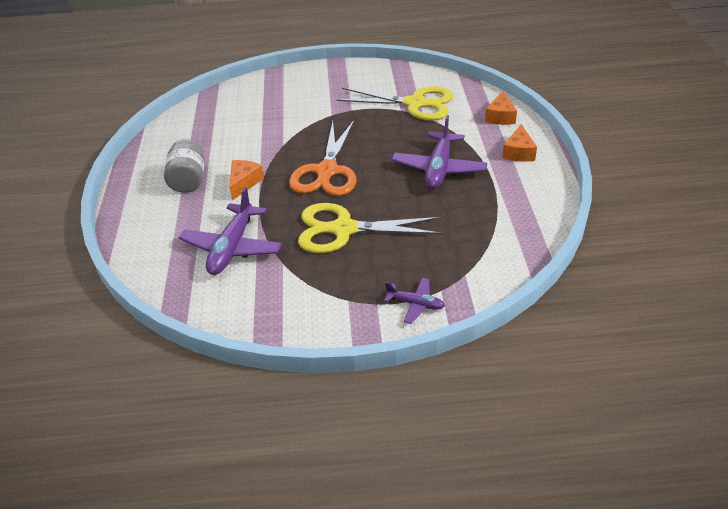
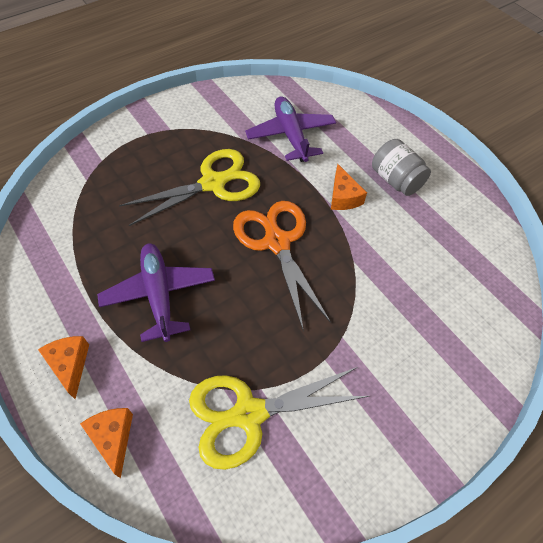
camera: 145 degrees right, 15 degrees up
purple plane [384,278,445,324] -> none

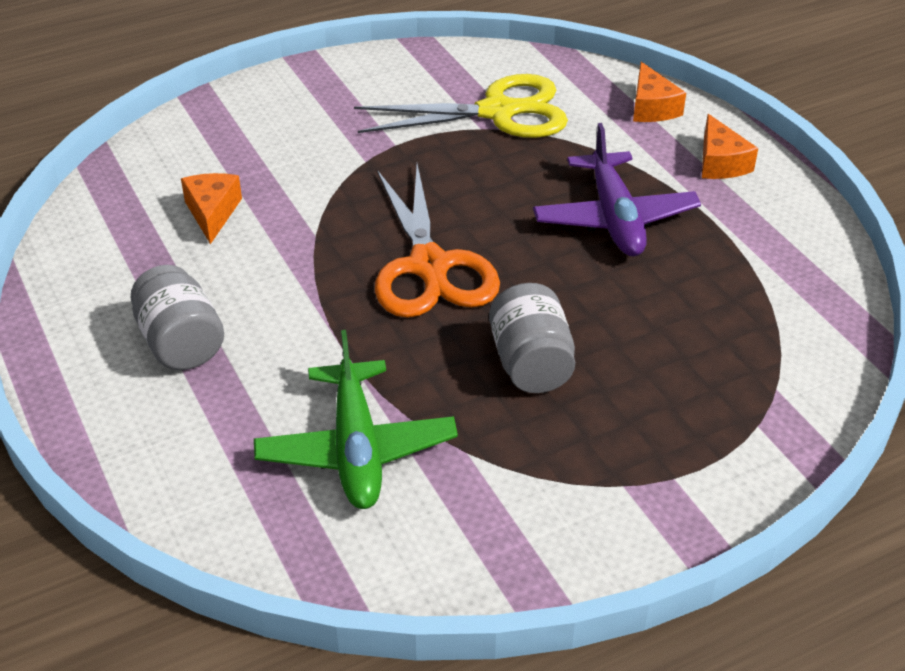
camera: 170 degrees left, 15 degrees down
yellow scissors [119,149,260,226] -> grey jar [489,283,575,393]
purple plane [245,96,336,162] -> green plane [254,330,458,509]
orange cheese [331,164,367,210] -> orange cheese moved to [181,173,242,244]

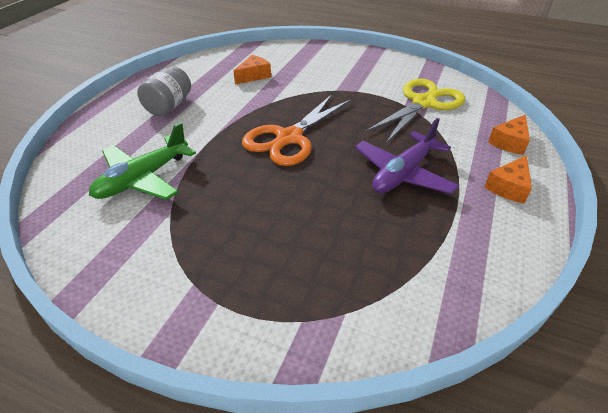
camera: 50 degrees right, 0 degrees up
yellow scissors [354,74,568,138] -> yellow scissors turned 90 degrees counterclockwise [365,79,465,143]
grey jar [489,283,575,393] -> none

